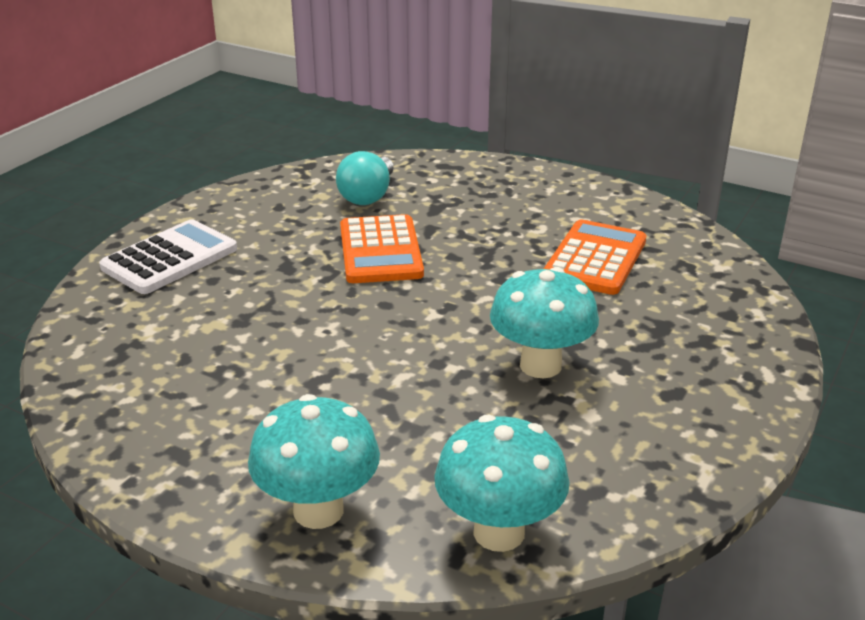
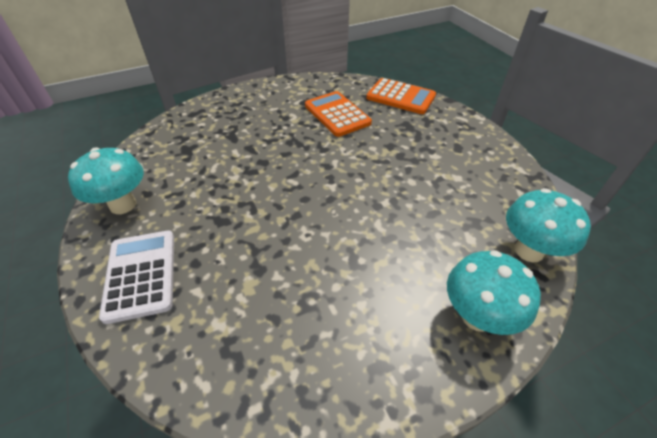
camera: 55 degrees left, 15 degrees up
turquoise light bulb [336,151,394,205] -> none
orange calculator [340,214,424,283] -> orange calculator moved to [366,78,436,114]
turquoise mushroom [490,267,599,378] -> turquoise mushroom moved to [68,148,144,214]

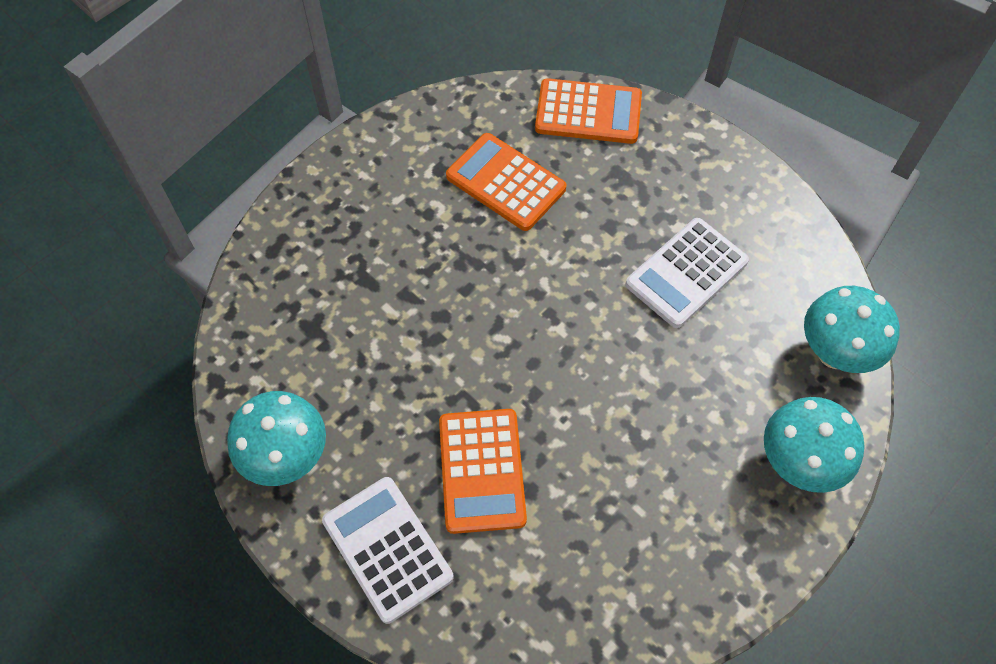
camera: 20 degrees left, 15 degrees up
none -> orange calculator [439,409,527,534]
none -> white calculator [625,218,749,328]

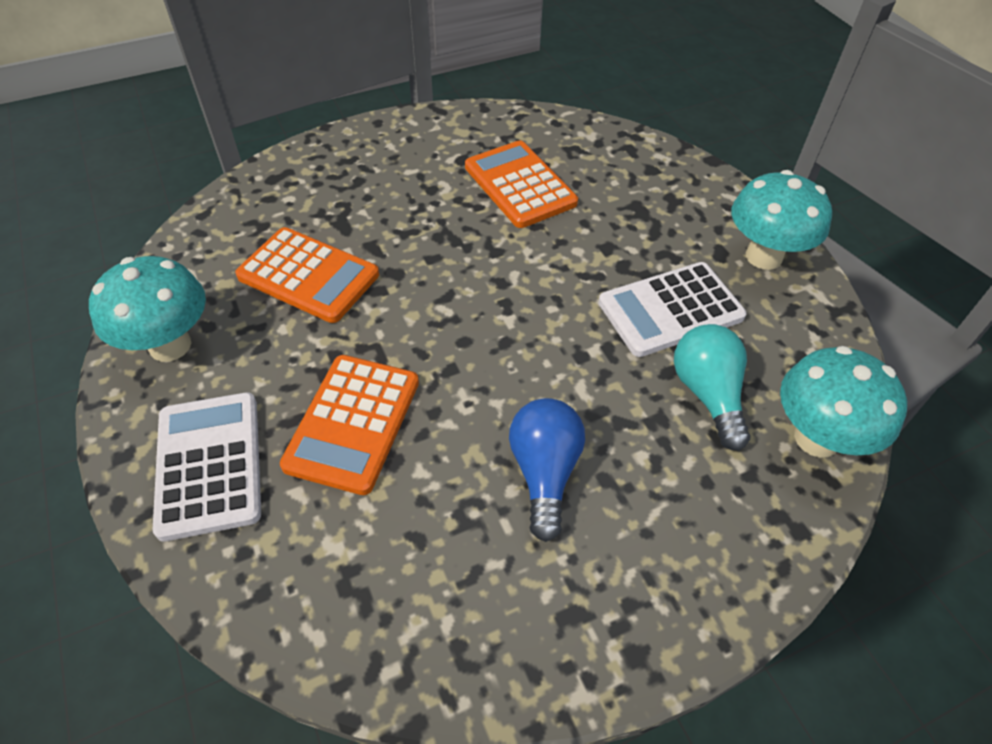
camera: 20 degrees right, 10 degrees down
orange calculator [535,78,642,144] -> orange calculator moved to [235,227,379,323]
turquoise mushroom [764,397,864,493] -> turquoise mushroom moved to [732,170,832,270]
none -> blue light bulb [509,398,585,542]
none -> turquoise light bulb [674,324,751,451]

